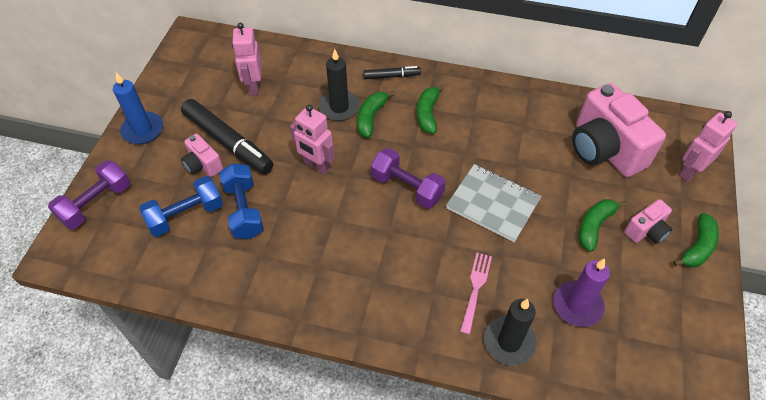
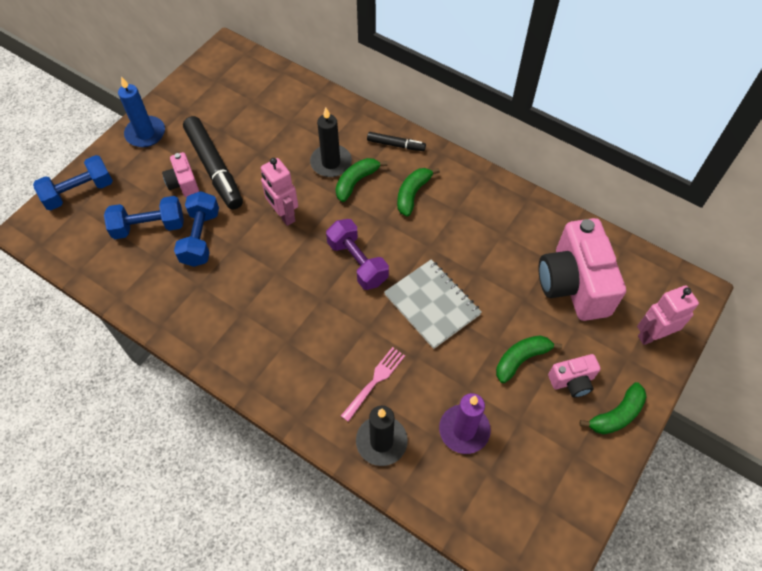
camera: 20 degrees right, 5 degrees up
purple dumbbell [48,160,130,229] -> blue dumbbell [33,155,113,210]
pink robot [232,23,262,95] -> none

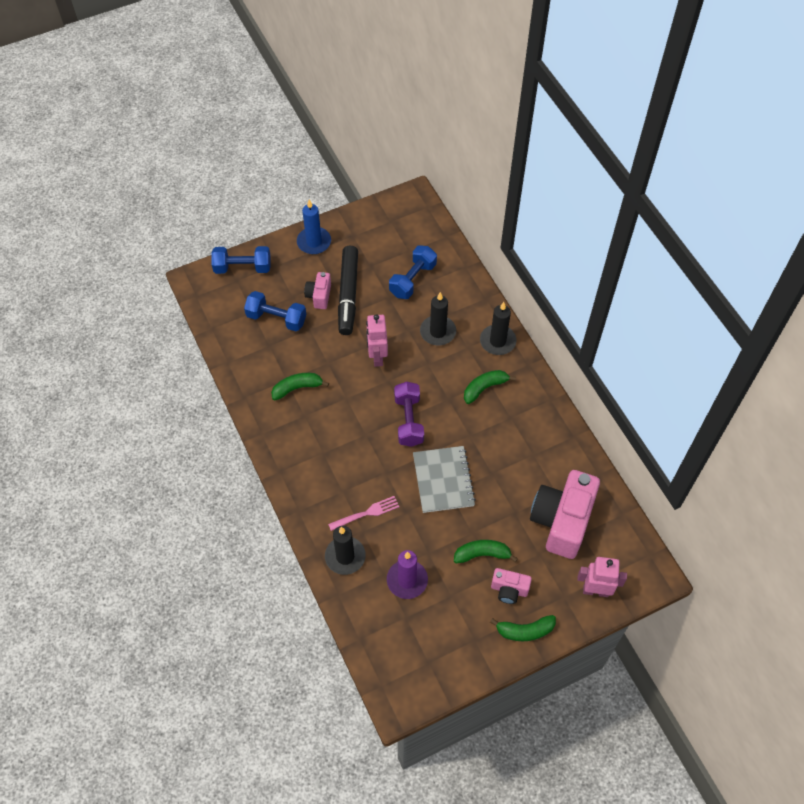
camera: 30 degrees right, 0 degrees up
blue dumbbell [174,191,219,267] -> blue dumbbell moved to [389,245,437,299]
green banana [336,158,387,202] -> green banana moved to [271,373,329,400]
black marker [367,132,426,151] -> black candle [480,302,517,355]

